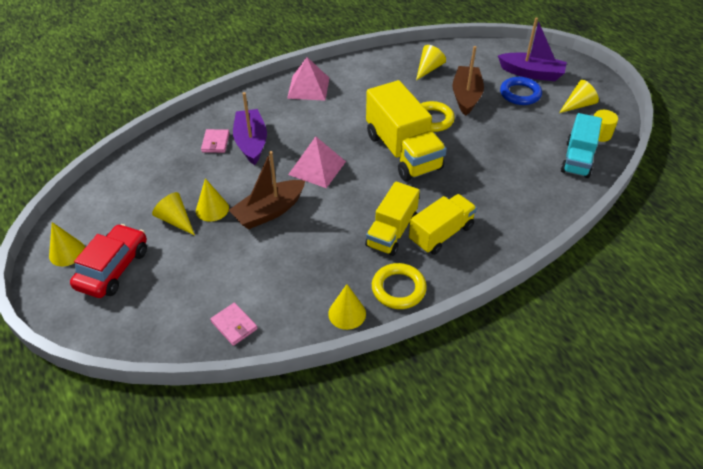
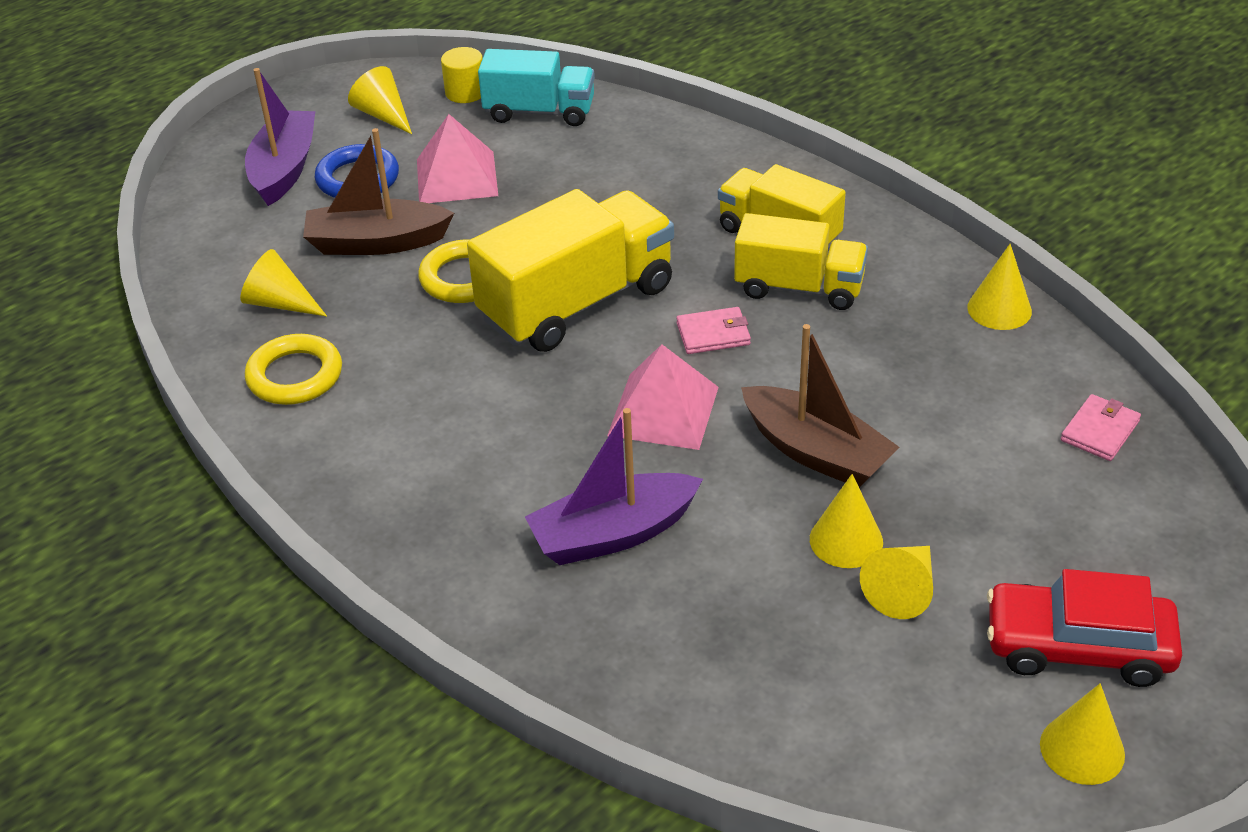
camera: 100 degrees left, 5 degrees down
pink wallet [201,129,230,153] -> pink wallet moved to [676,307,751,354]
pink pyramid [287,57,329,101] -> pink pyramid moved to [417,114,498,203]
yellow ring [372,263,427,309] -> yellow ring moved to [245,334,342,405]

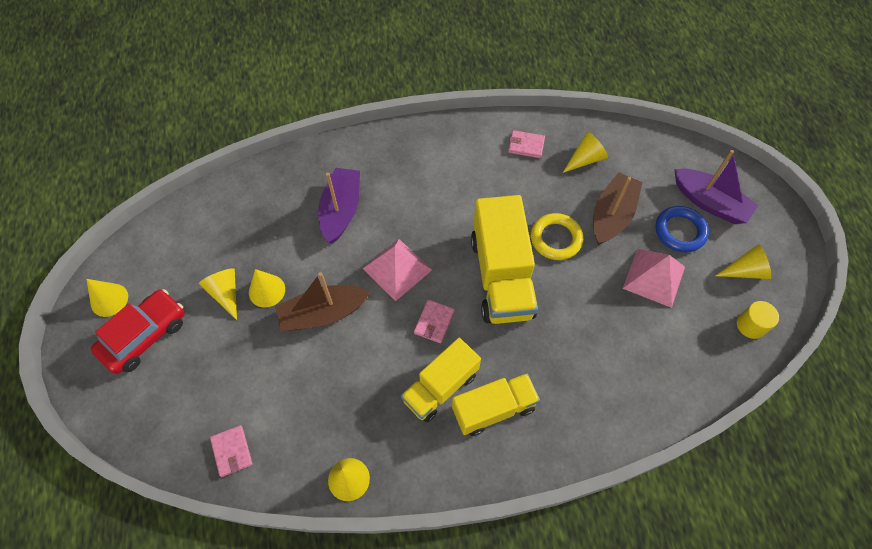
camera: 120 degrees right, 20 degrees up
yellow ring [245,334,342,405] -> pink wallet [508,130,545,158]
turquoise truck [478,49,595,126] -> none

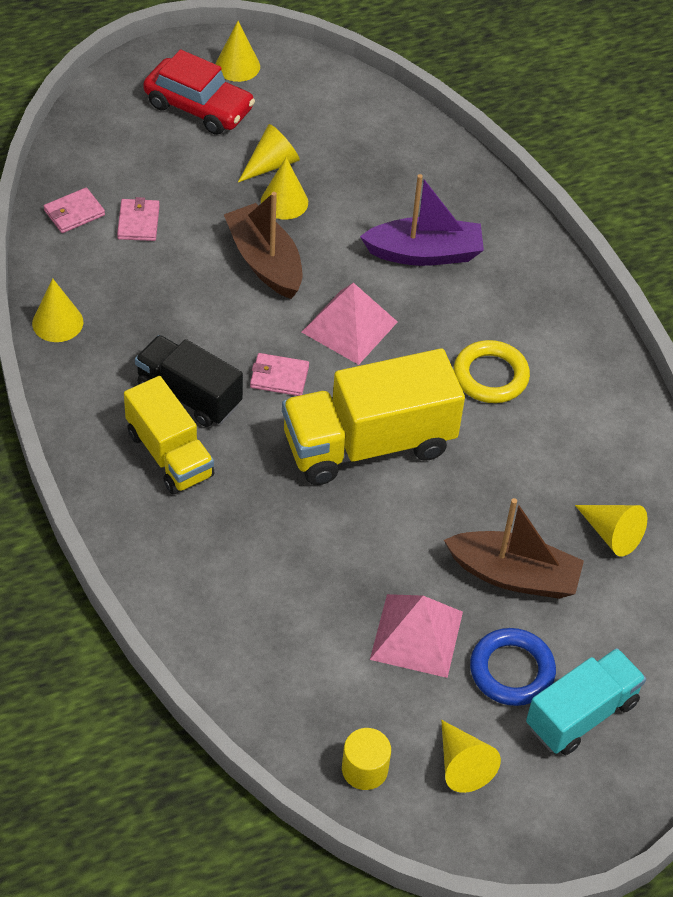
camera: 75 degrees right, 10 degrees down
yellow truck [401,338,481,422] -> black truck [135,335,243,427]
pink wallet [508,130,545,158] -> pink wallet moved to [117,197,160,241]
yellow ring [531,213,583,260] -> yellow ring moved to [454,340,530,403]
purple boat [674,150,759,224] -> turquoise truck [526,648,646,755]

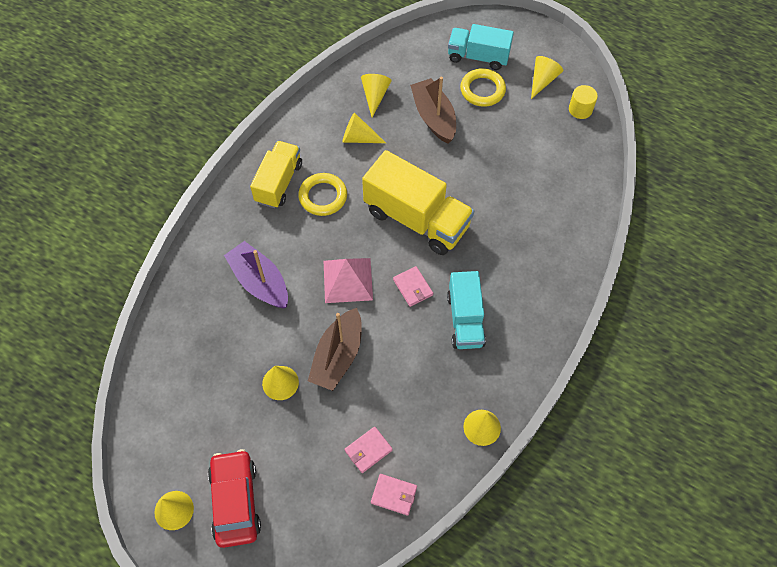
camera: 125 degrees left, 10 degrees up
yellow truck [124,376,215,494] -> yellow truck moved to [250,141,302,208]
black truck [135,335,243,427] -> turquoise truck [447,271,486,349]
yellow cone [238,124,300,182] -> yellow cone moved to [343,113,386,143]
pink pyramid [370,594,463,678] -> none
blue ring [470,628,556,706] -> yellow ring [460,68,506,107]

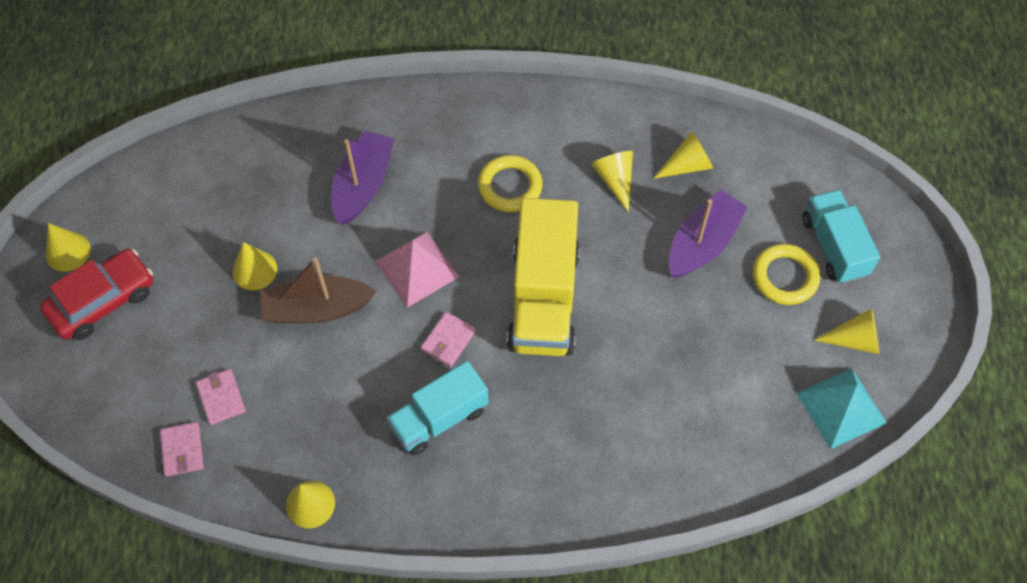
camera: 60 degrees right, 0 degrees up
yellow truck [250,141,302,208] -> none
pink wallet [344,427,392,473] -> pink wallet turned 45 degrees clockwise [196,369,246,425]
brown boat [410,77,456,144] -> purple boat [669,189,748,278]
yellow cylinder [569,85,598,119] -> turquoise pyramid [796,368,887,449]

